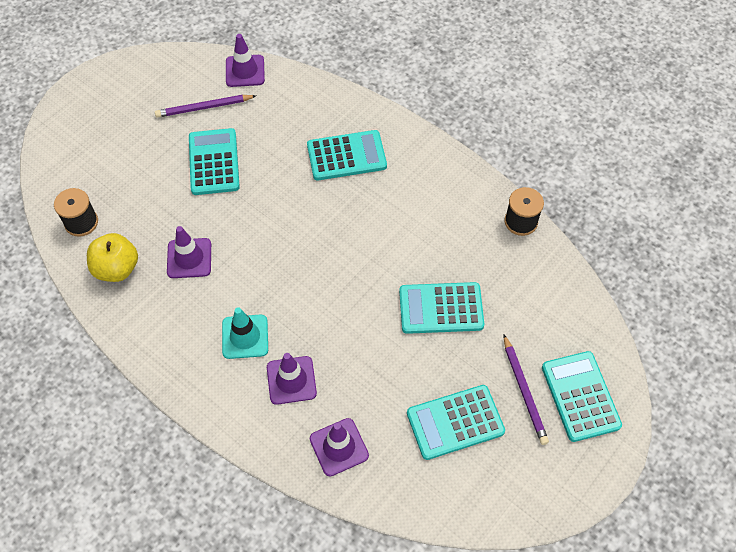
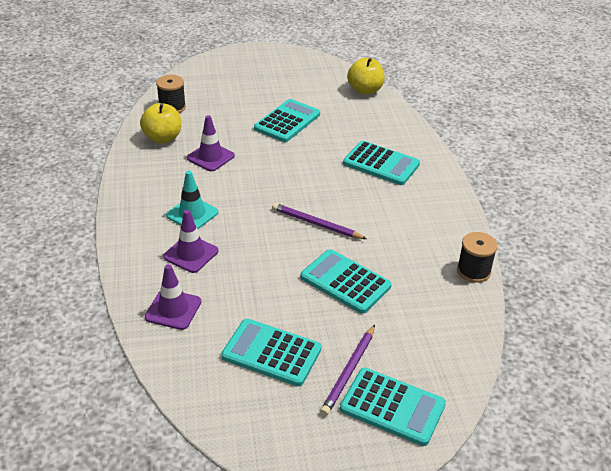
camera: 40 degrees right, 20 degrees down
purple pencil [155,95,256,118] -> purple pencil moved to [272,203,367,239]
purple traffic cone [226,34,265,87] -> yellow apple [347,58,385,95]
turquoise calculator [542,351,622,442] -> turquoise calculator turned 90 degrees clockwise [340,368,446,446]

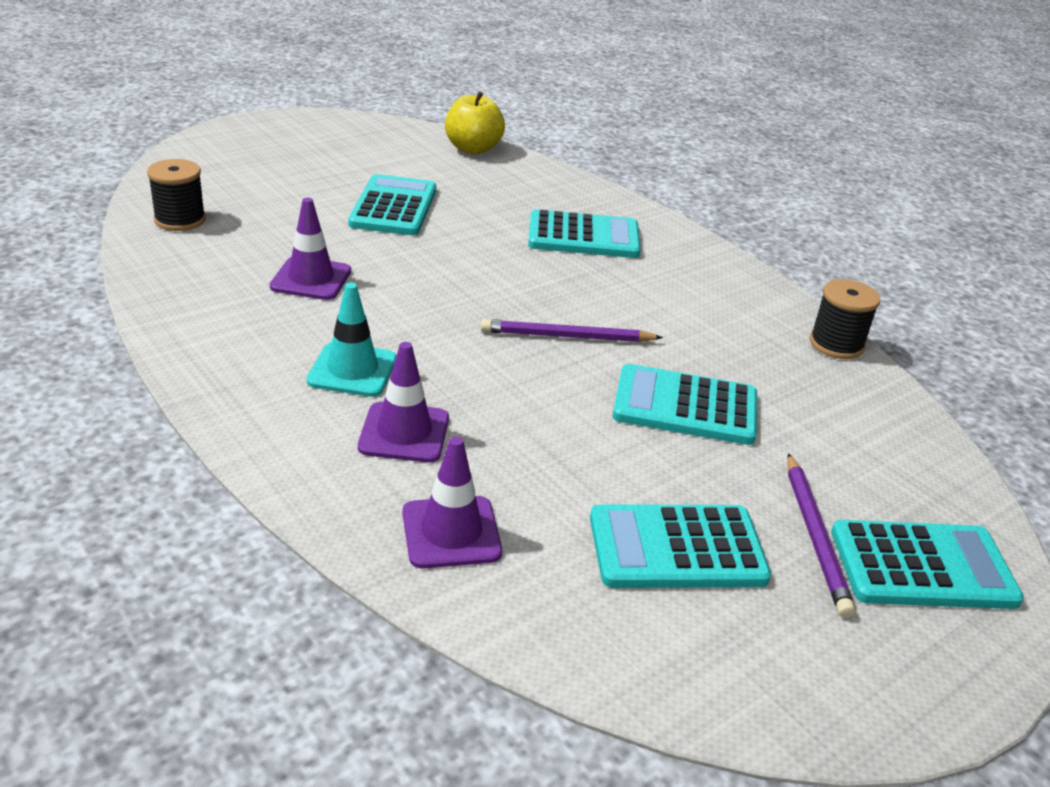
camera: 30 degrees left, 5 degrees down
yellow apple [140,103,181,143] -> none

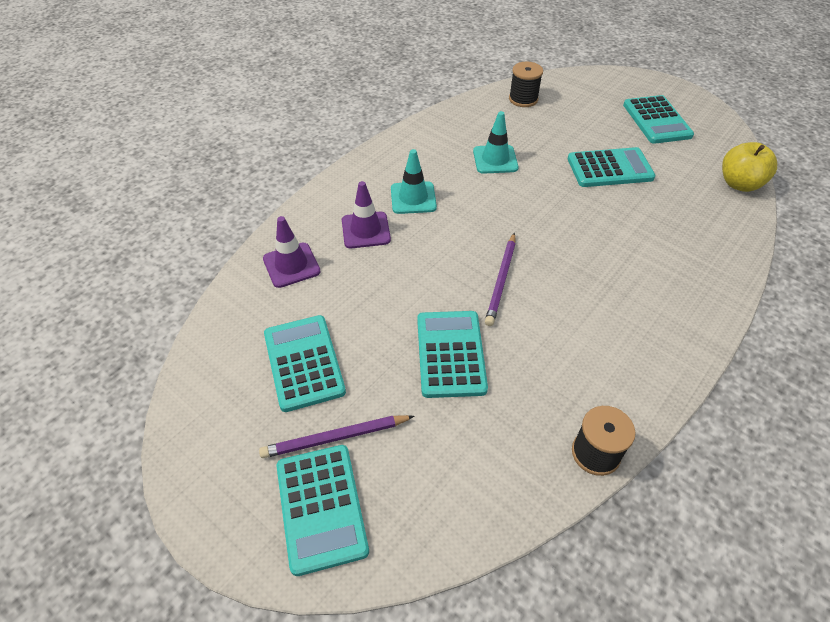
camera: 80 degrees right, 15 degrees up
purple traffic cone [270,198,351,300] -> turquoise traffic cone [473,111,519,174]
purple pencil [481,319,663,342] -> purple pencil turned 150 degrees counterclockwise [485,233,516,326]
turquoise calculator [528,209,641,258] -> turquoise calculator moved to [623,95,694,144]

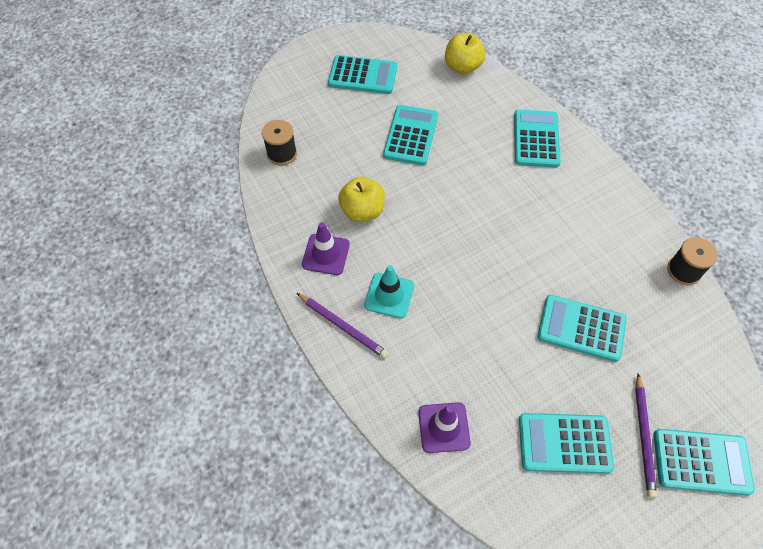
camera: 70 degrees left, 10 degrees up
purple traffic cone [342,181,391,248] -> purple traffic cone moved to [302,222,350,275]
turquoise traffic cone [473,111,519,174] -> yellow apple [338,177,385,222]
purple pencil [485,233,516,326] -> purple pencil moved to [297,293,389,358]
none -> turquoise calculator [514,109,561,168]

